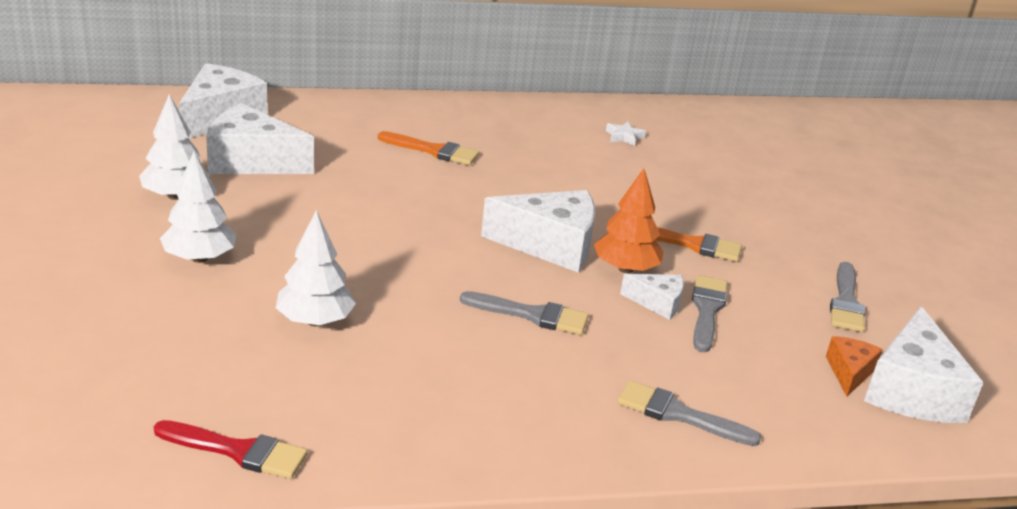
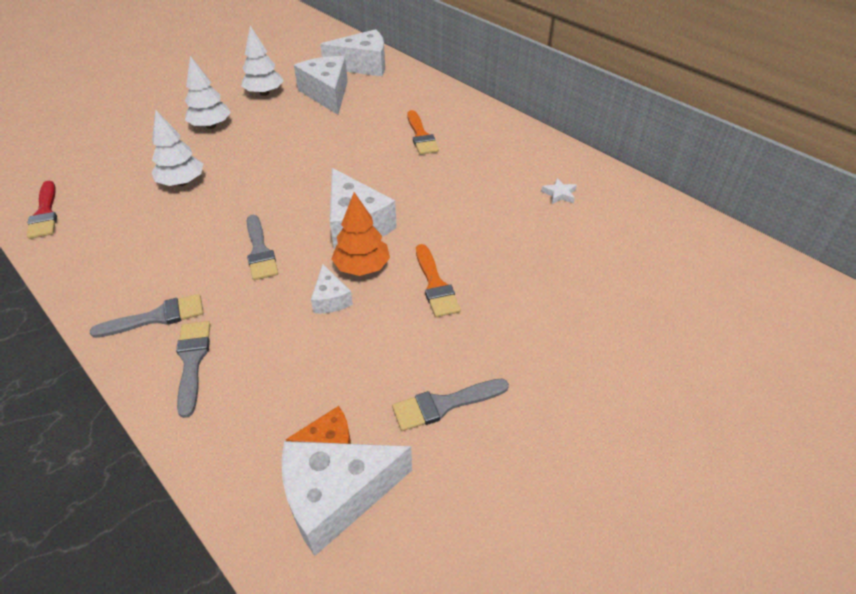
camera: 60 degrees right, 15 degrees up
grey brush [692,275,727,352] -> grey brush moved to [90,294,203,338]

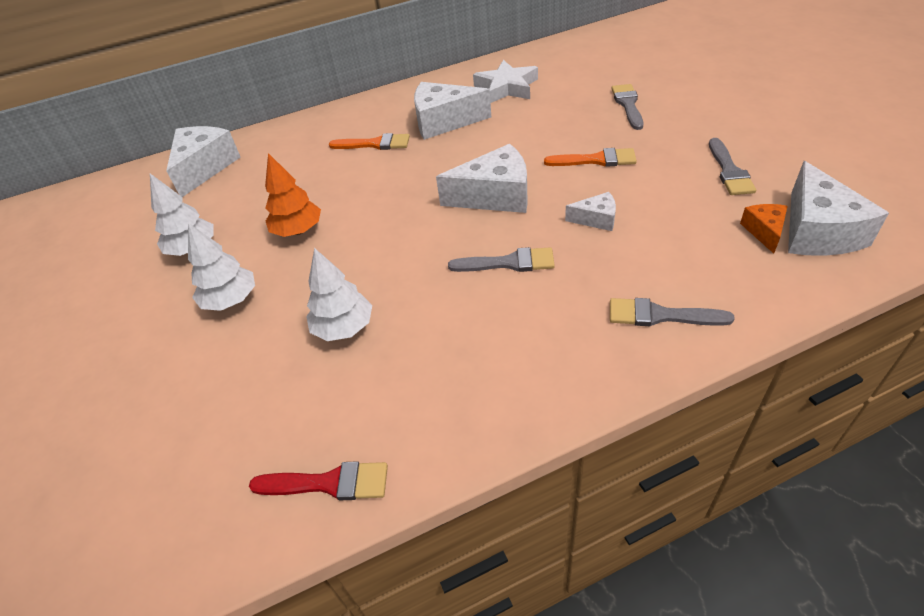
camera: 65 degrees left, 0 degrees up
grey brush [90,294,203,338] -> grey brush moved to [611,84,644,130]
white cheese [294,56,348,115] -> white cheese moved to [414,82,491,140]
orange tree [331,192,390,276] -> orange tree moved to [265,153,321,237]
white star [541,178,577,204] -> white star [473,60,538,103], size x2.15

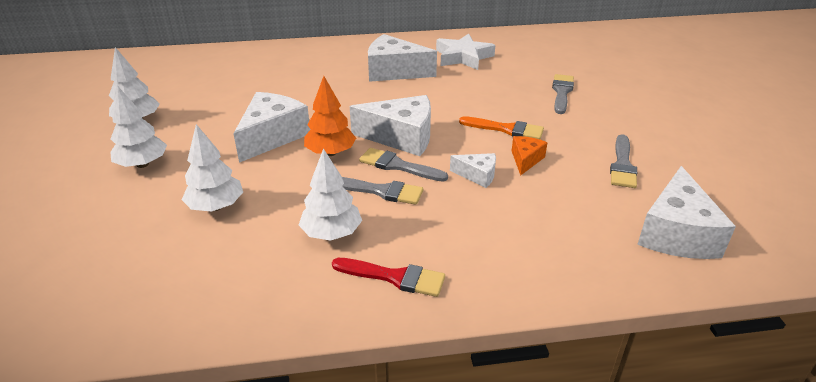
camera: 10 degrees right, 10 degrees down
white cheese [166,126,240,197] -> white cheese moved to [233,92,310,163]
red brush [249,461,388,500] -> red brush moved to [332,258,445,297]
orange tree [265,153,321,237] -> orange tree moved to [304,76,356,156]
orange brush [329,133,410,150] -> none
grey brush [610,298,735,326] -> grey brush moved to [359,148,448,182]
orange cheese [740,204,788,254] -> orange cheese moved to [512,136,548,176]
none -> white tree [299,148,362,241]

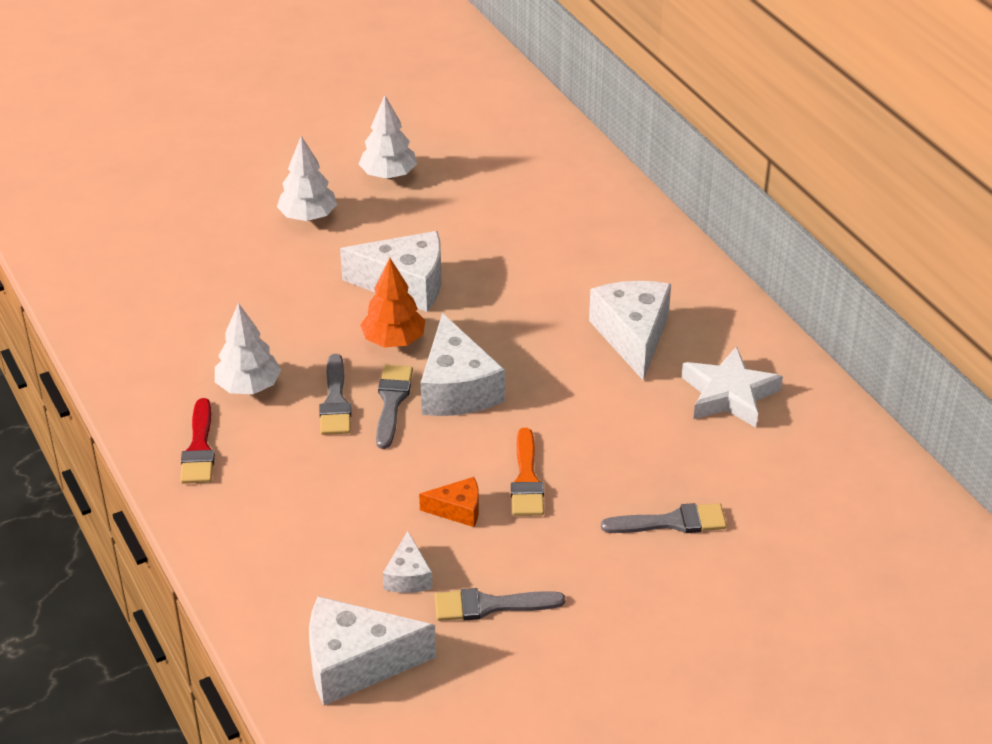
camera: 70 degrees right, 5 degrees up
white tree [182,124,243,212] -> none
white cheese [450,153,496,188] -> white cheese moved to [383,531,433,593]

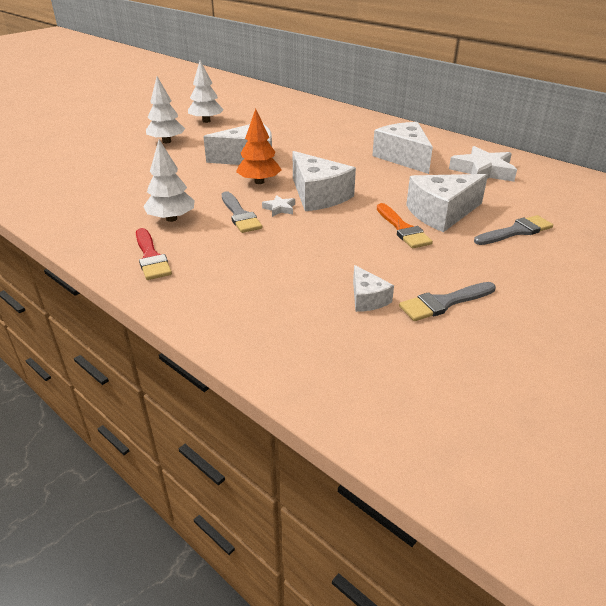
camera: 20 degrees left, 5 degrees down
white cheese [309,596,436,705] -> white cheese moved to [406,174,488,232]
grey brush [376,365,413,449] -> white star [262,195,295,217]
orange cheese [419,477,479,527] -> none

